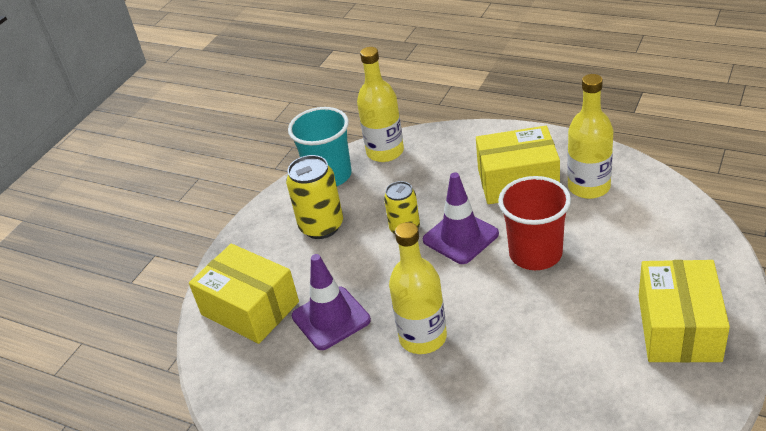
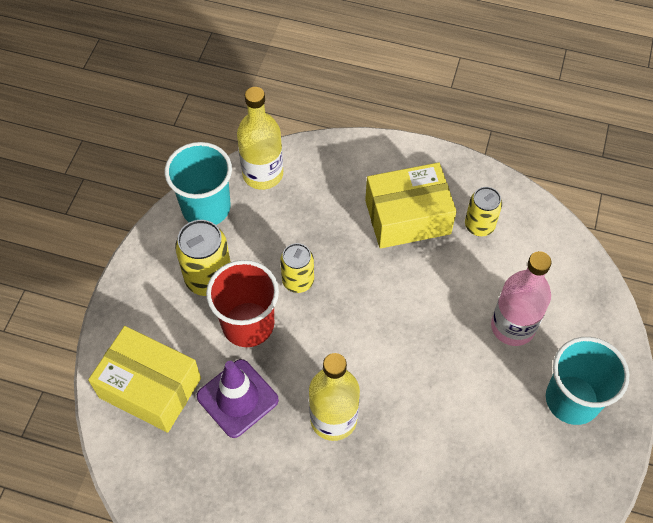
camera: 15 degrees left, 20 degrees up
purple traffic cone [423,172,499,264] -> none
red cup [498,176,571,270] -> red cup moved to [206,260,279,347]
yellow bottle [567,74,613,199] -> yellow can [465,187,502,236]
yellow box [639,260,730,363] -> turquoise cup [546,337,630,425]
none -> pink bottle [491,251,552,346]

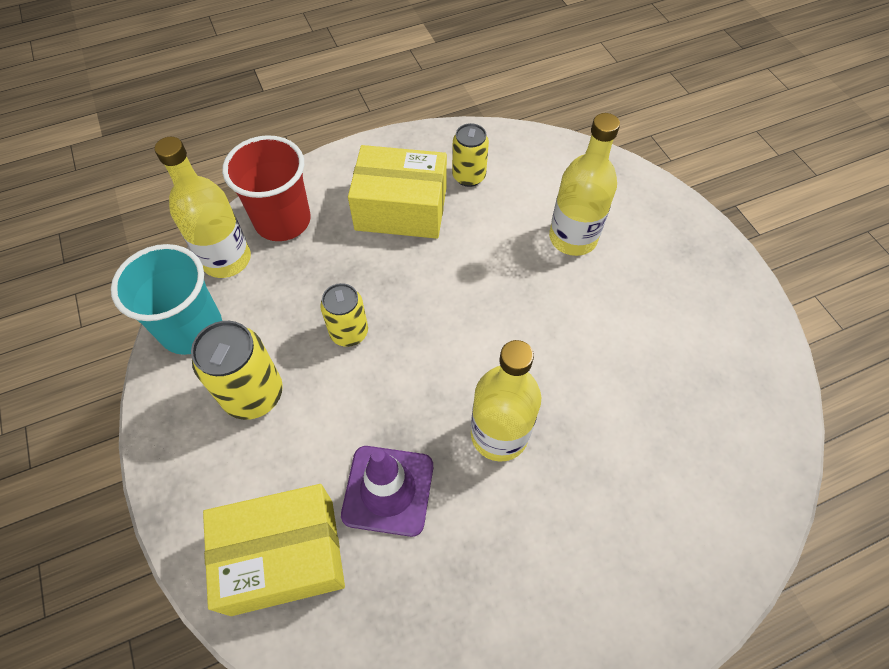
camera: 40 degrees left, 0 degrees up
red cup [206,260,279,347] -> red cup moved to [222,135,311,241]
yellow box [365,162,457,248] -> yellow box turned 60 degrees clockwise [348,145,447,239]
pink bottle [491,251,552,346] -> yellow bottle [549,113,620,256]
turquoise cup [546,337,630,425] -> none

